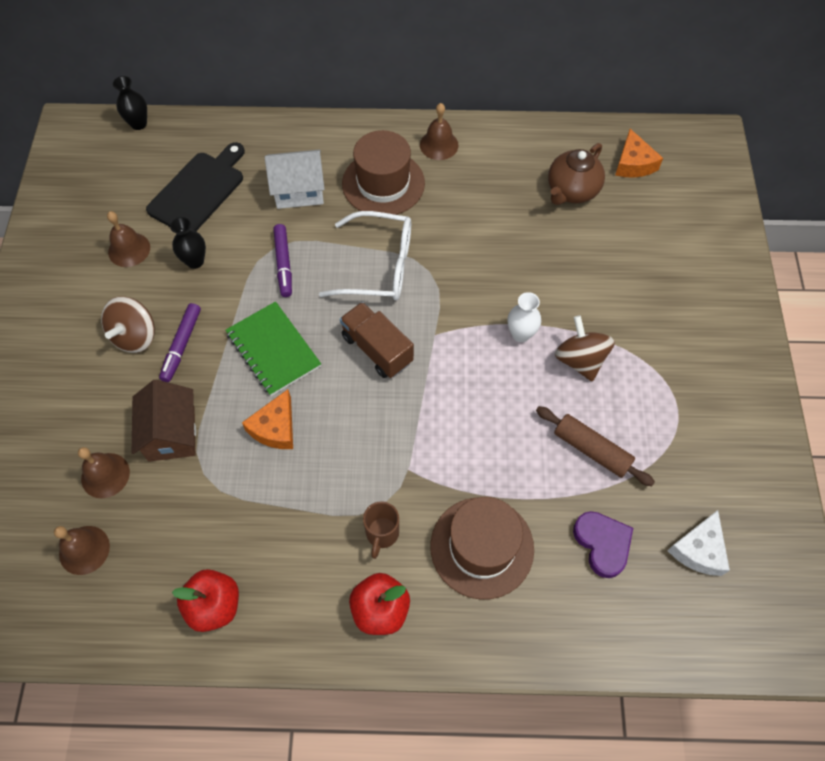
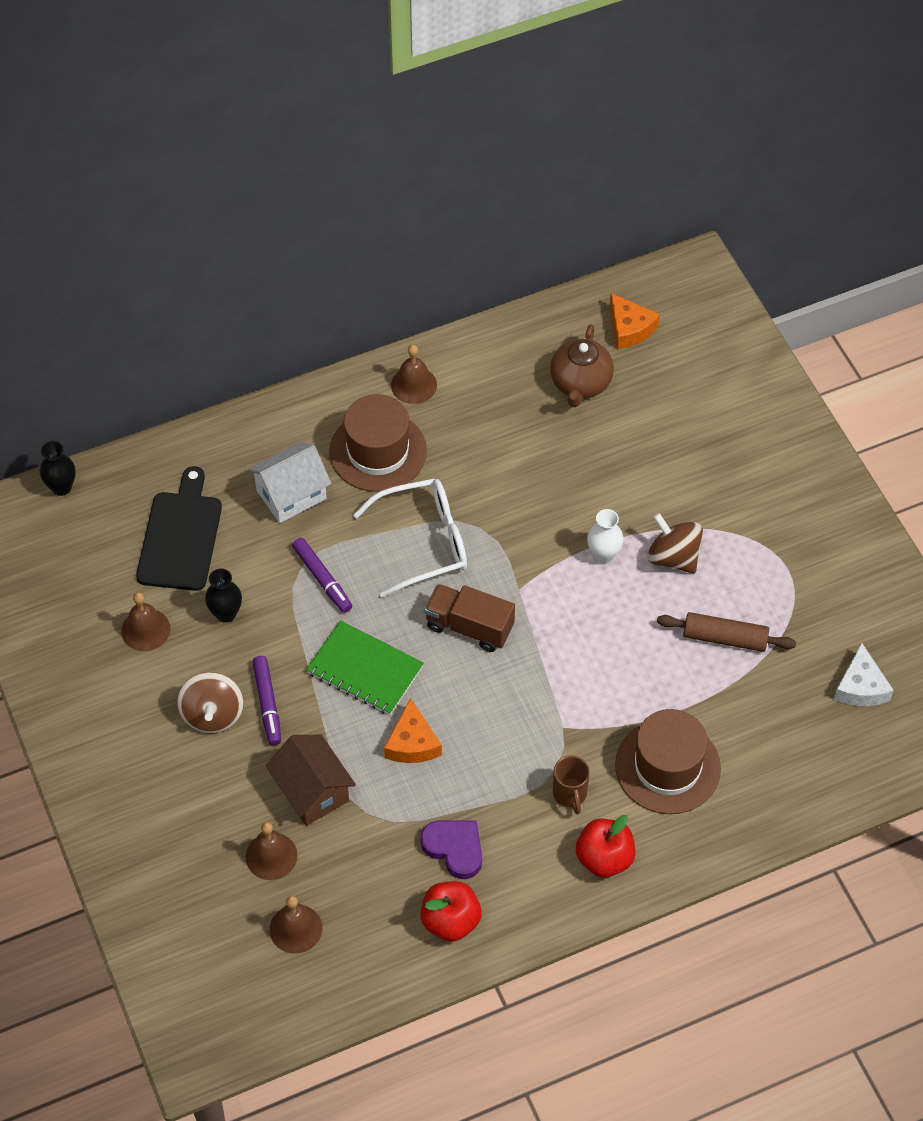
camera: 25 degrees left, 5 degrees down
purple heart [573,511,633,578] -> purple heart moved to [420,820,482,879]

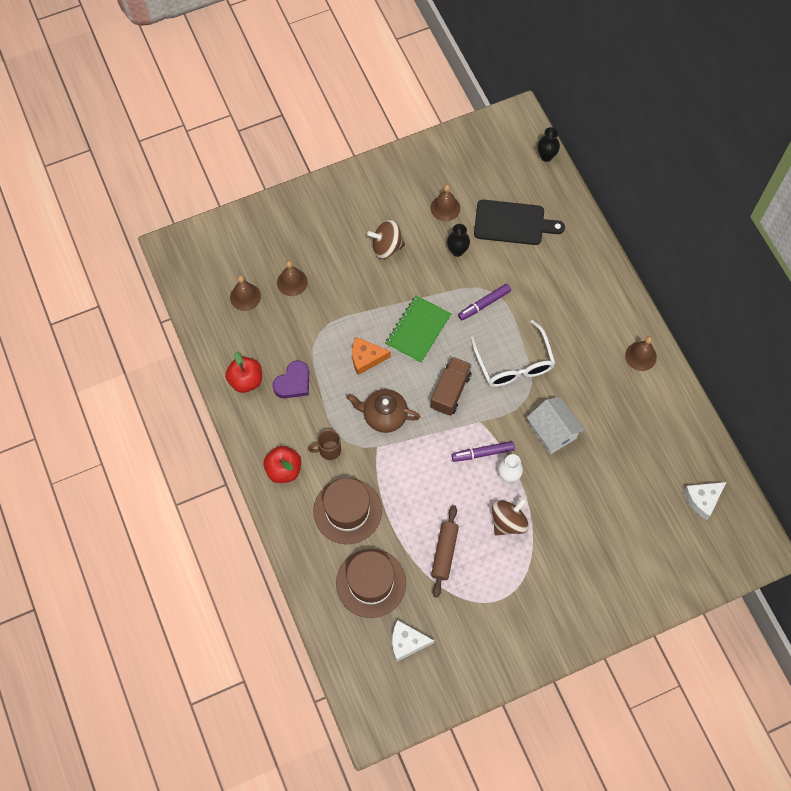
camera: 90 degrees right, 10 degrees up
white house [248,442,331,523] -> white house moved to [527,397,585,454]
purple marker [252,656,281,746] -> purple marker moved to [451,441,515,462]
brown house [266,735,356,826] -> none
brown hat [329,394,427,492] -> brown hat moved to [336,549,406,618]
brown teapot [550,324,614,407] -> brown teapot moved to [347,389,420,433]
orange cheese [609,293,660,349] -> white cheese [684,482,726,520]

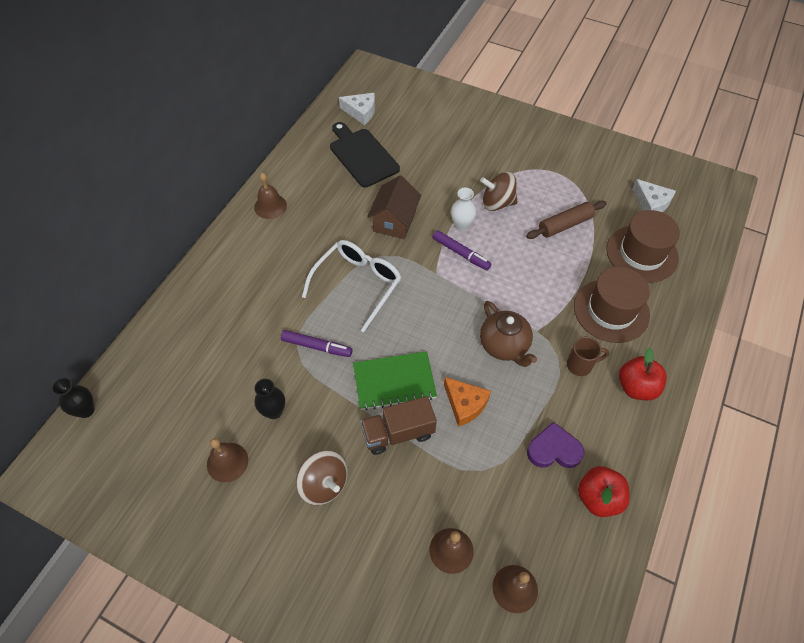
camera: 130 degrees left, 10 degrees down
brown mug [308,430,341,460] -> brown mug turned 45 degrees counterclockwise [567,337,609,376]
brown truck [431,357,472,416] -> brown truck moved to [360,396,437,455]
black cutting board [474,200,565,245] -> black cutting board moved to [330,122,400,187]
white house [527,397,585,454] -> brown house [367,175,421,239]

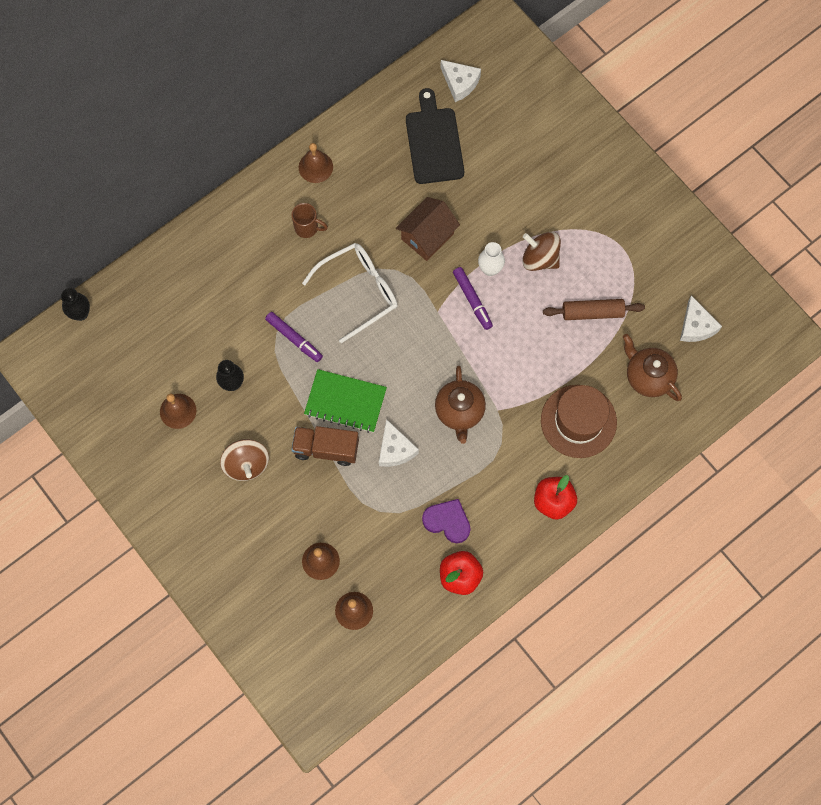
camera: 25 degrees right, 15 degrees up
orange cheese [444,377,491,427] -> white cheese [379,419,419,467]
brown mug [567,337,609,376] -> brown mug moved to [291,203,328,238]
brown hat [606,210,680,283] -> brown teapot [623,334,682,401]

